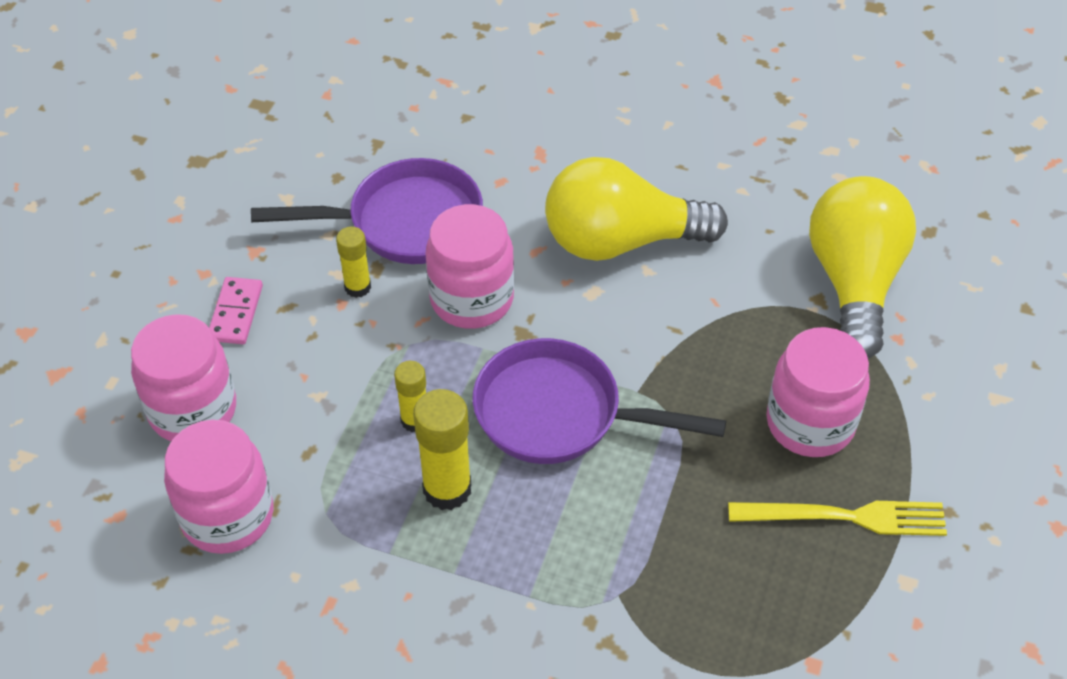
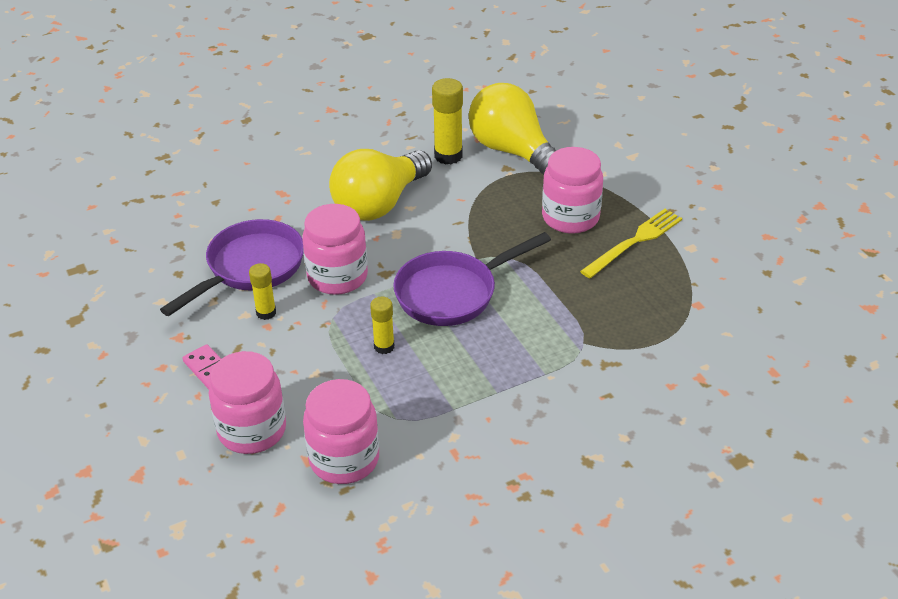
camera: 45 degrees left, 10 degrees down
yellow glue stick [413,389,471,510] -> yellow glue stick moved to [432,78,463,165]

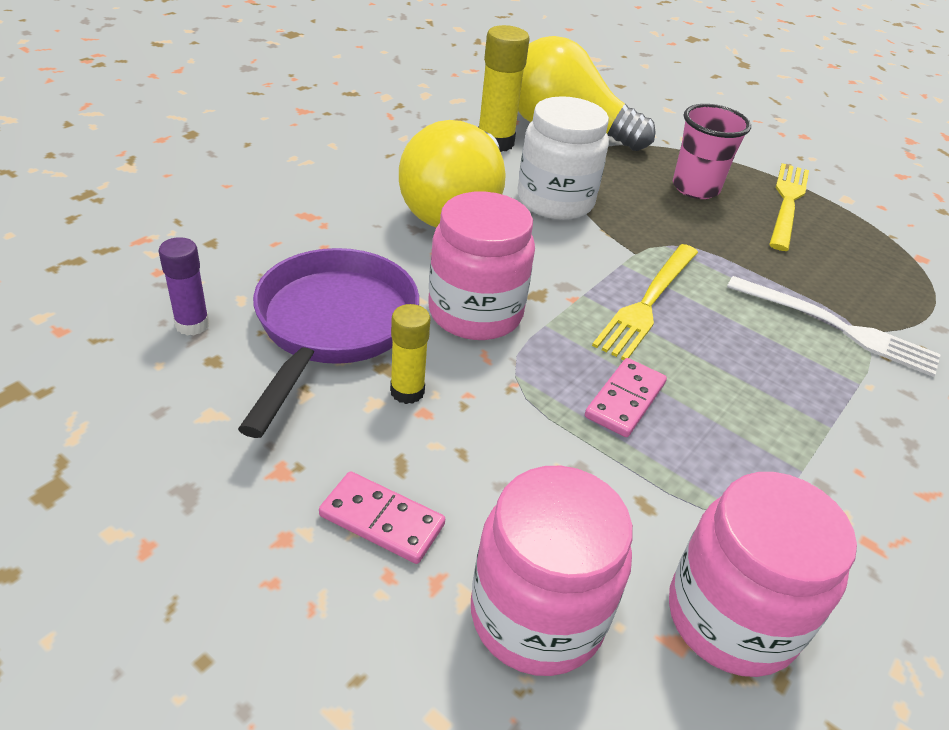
camera: 30 degrees left, 0 degrees up
yellow glue stick [370,297,394,354] -> pink domino [585,358,667,437]
purple pan [393,232,551,326] -> yellow fork [592,244,698,360]
pink jar [542,147,603,234] -> pink cup [673,104,751,199]
none -> purple glue stick [159,237,210,336]
none -> white jar [518,96,609,220]
none -> white fork [727,276,941,377]

